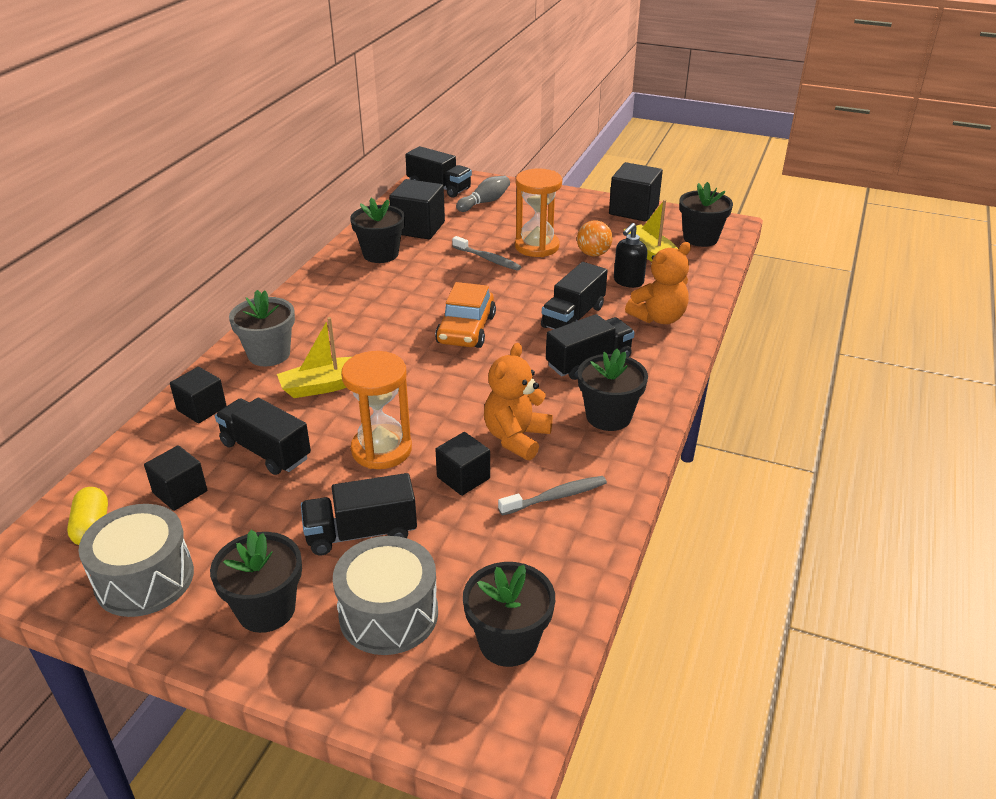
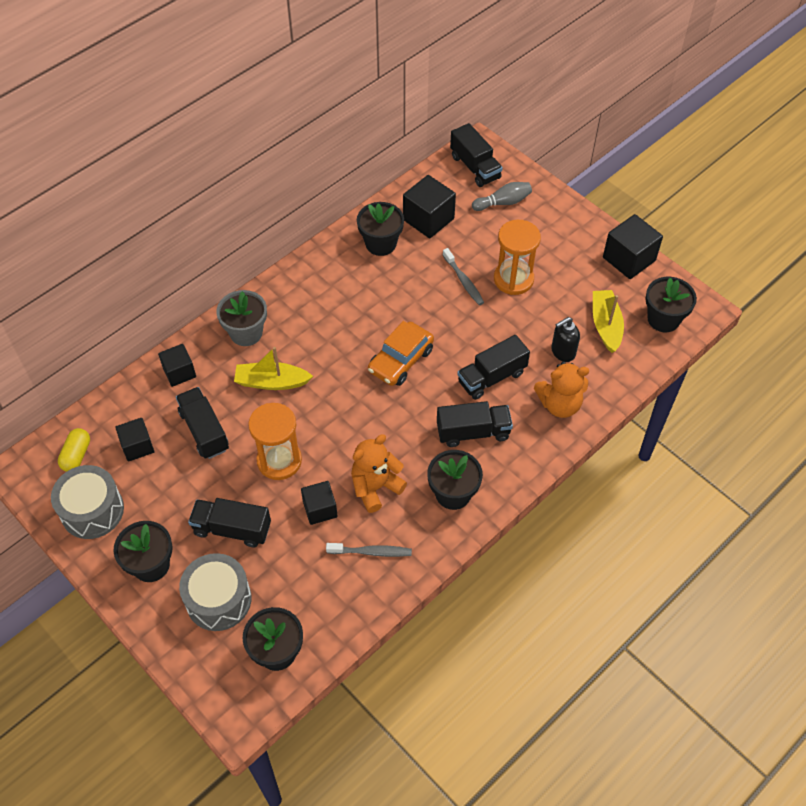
camera: 25 degrees right, 20 degrees up
orange ball [577,220,613,256] -> none

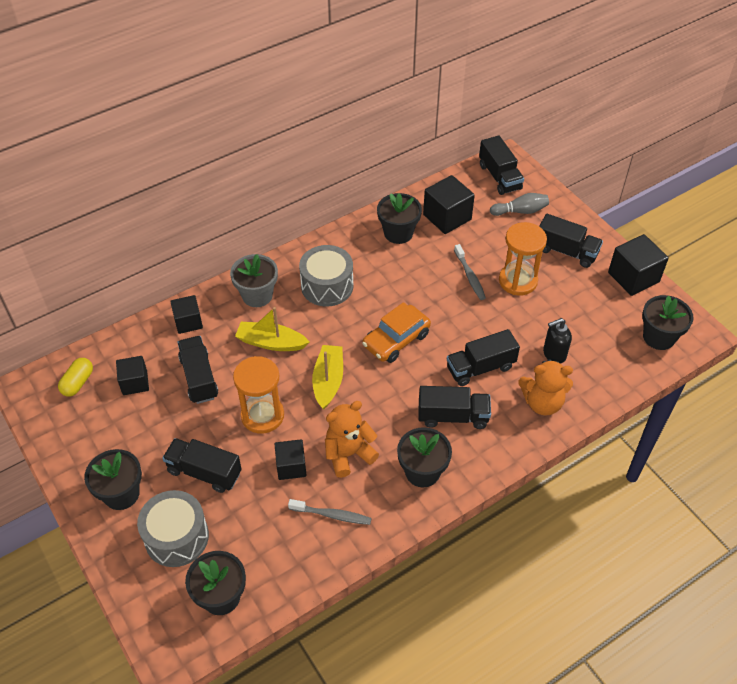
camera: 10 degrees right, 5 degrees down
grey drum [51,465,124,539] -> grey drum moved to [299,245,353,307]
yellow boat [593,290,624,353] -> yellow boat moved to [312,345,343,409]
none -> black truck [539,214,603,268]

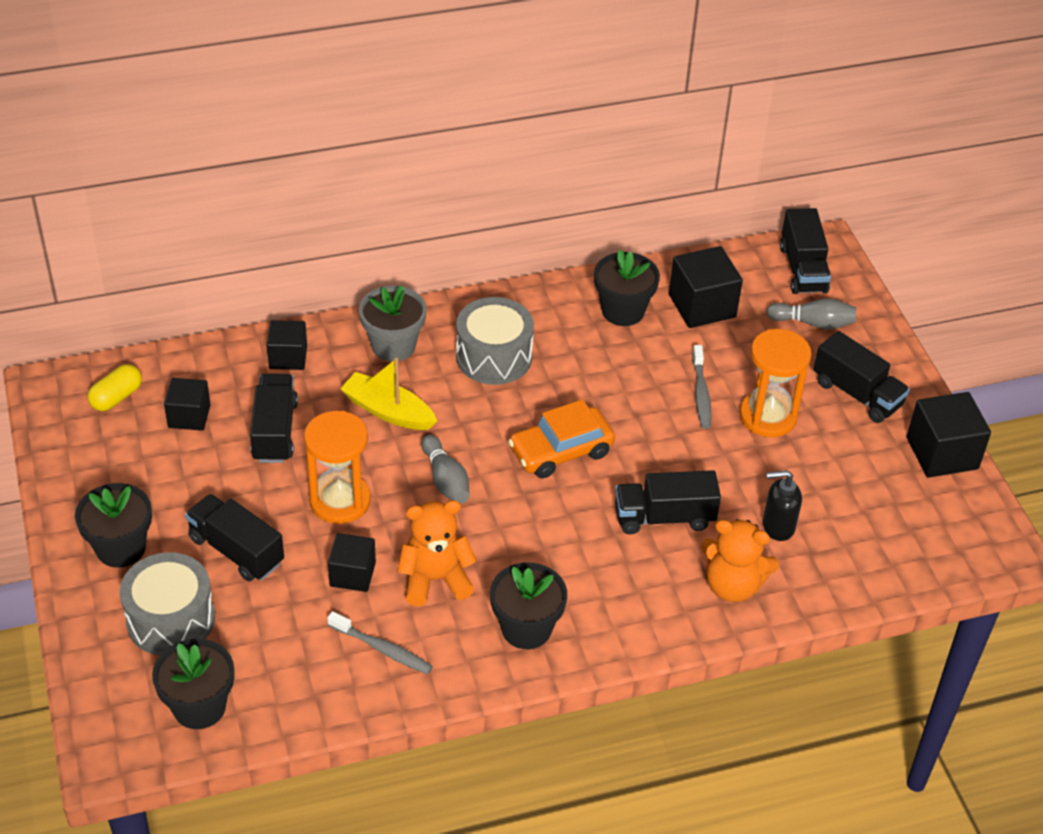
camera: 15 degrees right, 5 degrees down
yellow boat [312,345,343,409] -> grey bowling pin [421,434,470,504]
black truck [419,386,491,429] -> none
black flower pot [642,295,693,350] -> none

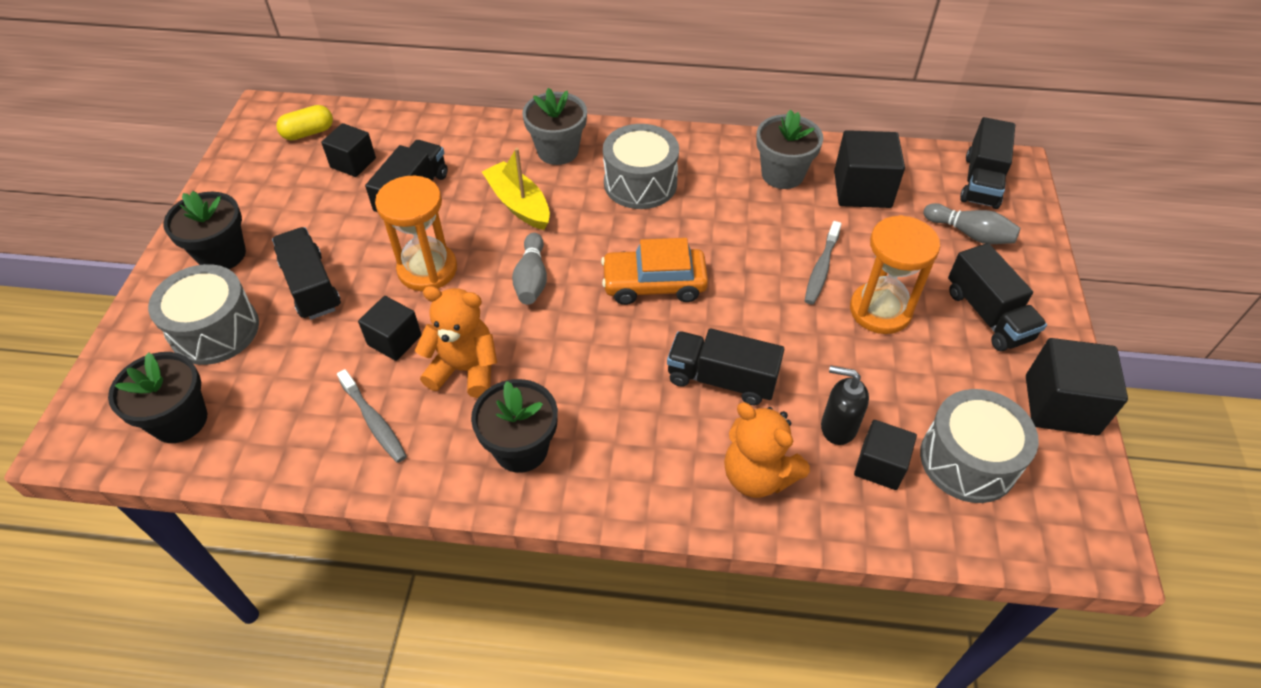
camera: 25 degrees right, 5 degrees up
black cube [267,320,307,370] -> black cube moved to [854,420,917,490]
black flower pot [594,250,660,326] -> grey flower pot [756,110,823,189]
none -> grey drum [920,389,1039,503]

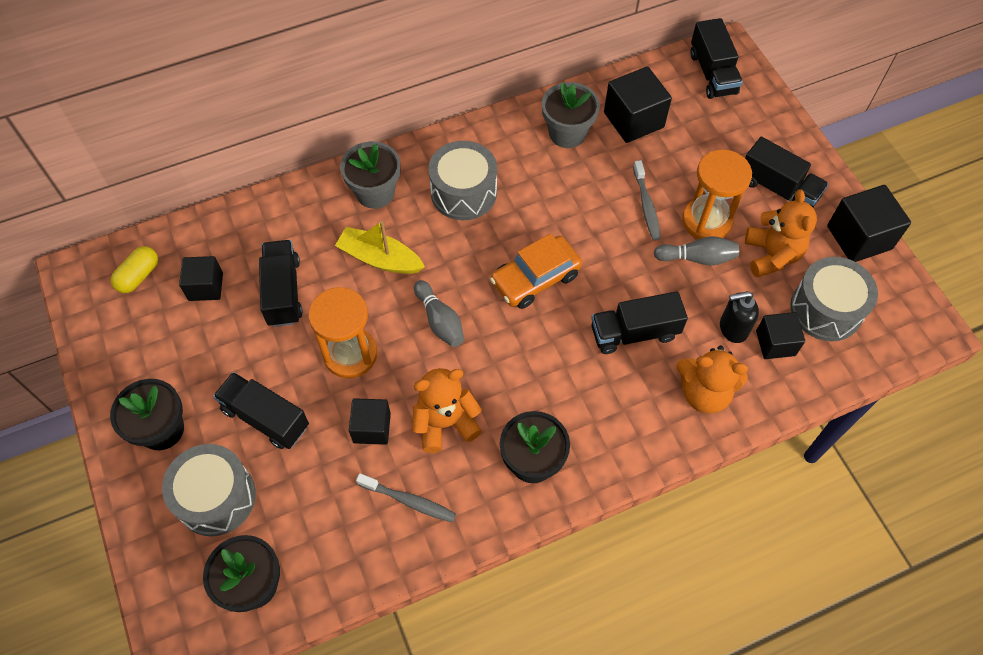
camera: 30 degrees left, 10 degrees up
grey bowling pin [924,203,1020,244] -> grey bowling pin moved to [654,236,739,266]
none -> orange teddy bear [745,190,817,277]

